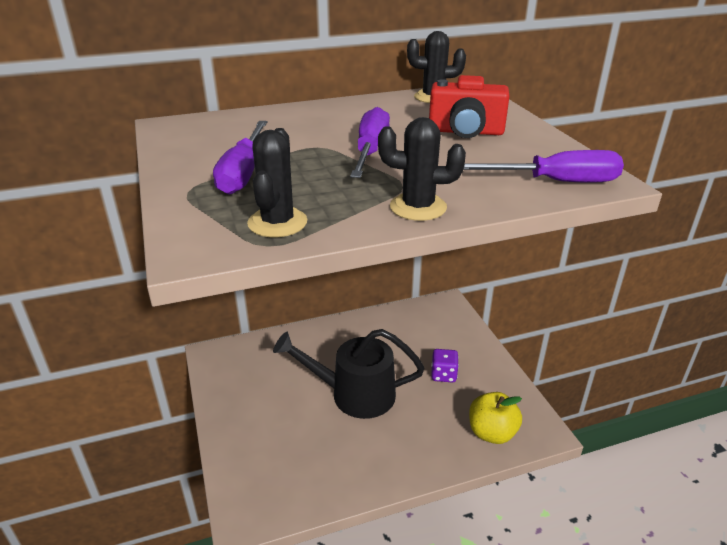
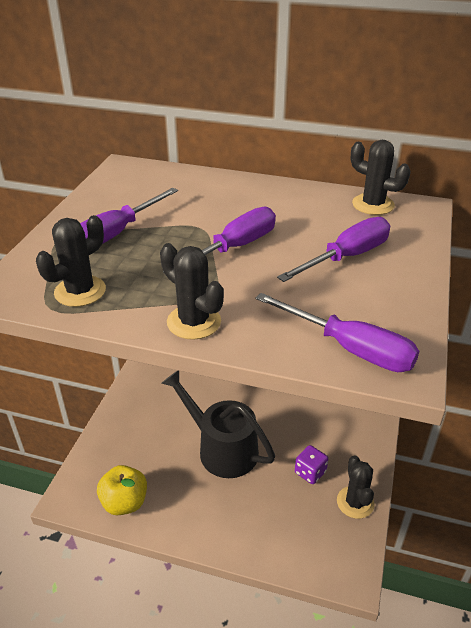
camera: 35 degrees right, 5 degrees up
red camera [429,75,510,138] -> purple screwdriver [277,217,390,282]
yellow apple [469,392,522,444] -> yellow apple moved to [97,465,147,515]
none -> black cactus [337,455,374,519]

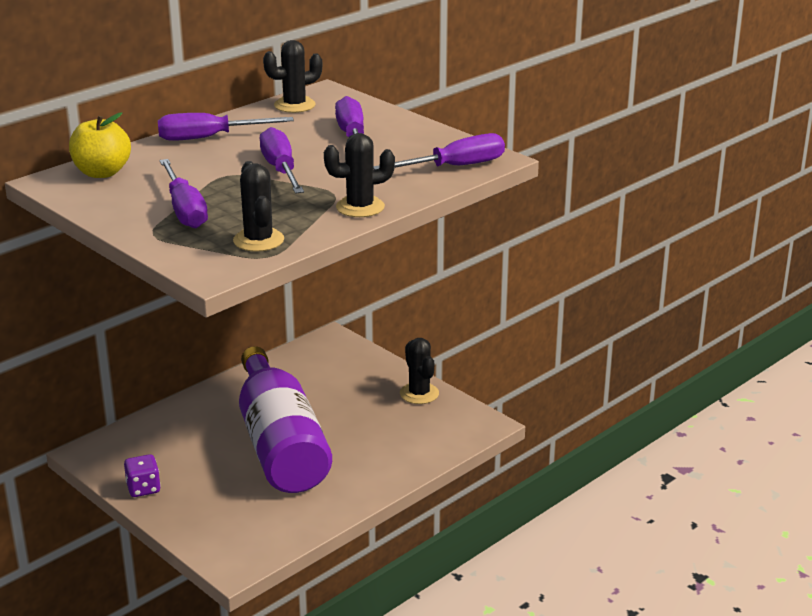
camera: 60 degrees left, 10 degrees down
yellow apple [97,465,147,515] -> yellow apple moved to [69,112,131,178]
black watering can [162,371,275,478] -> purple bottle [239,346,332,493]
purple dice [295,445,328,484] -> purple dice moved to [124,454,161,497]
black cactus [337,455,374,519] -> black cactus turned 45 degrees clockwise [400,338,439,404]
none -> purple screwdriver [158,113,294,141]

